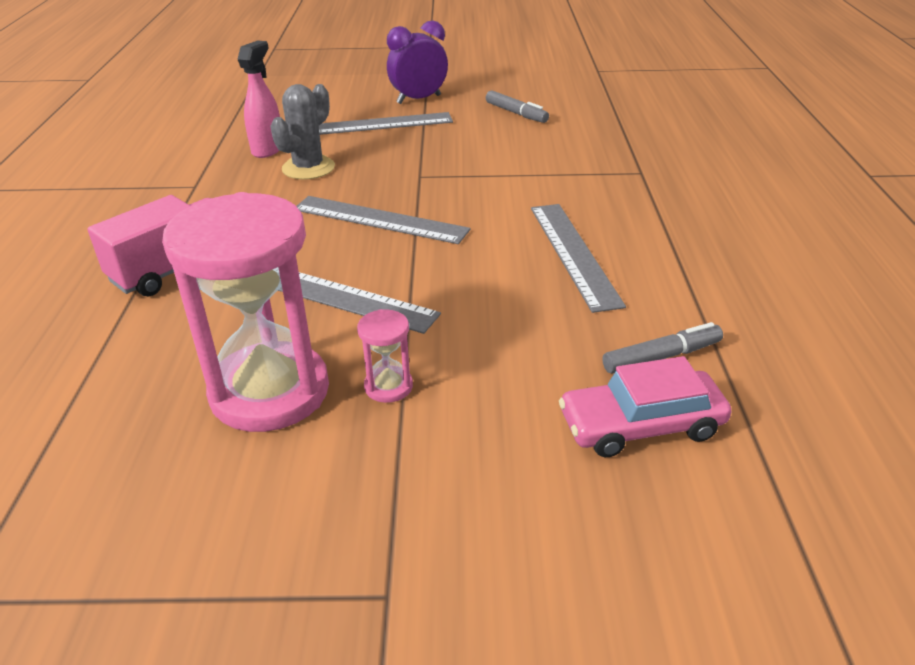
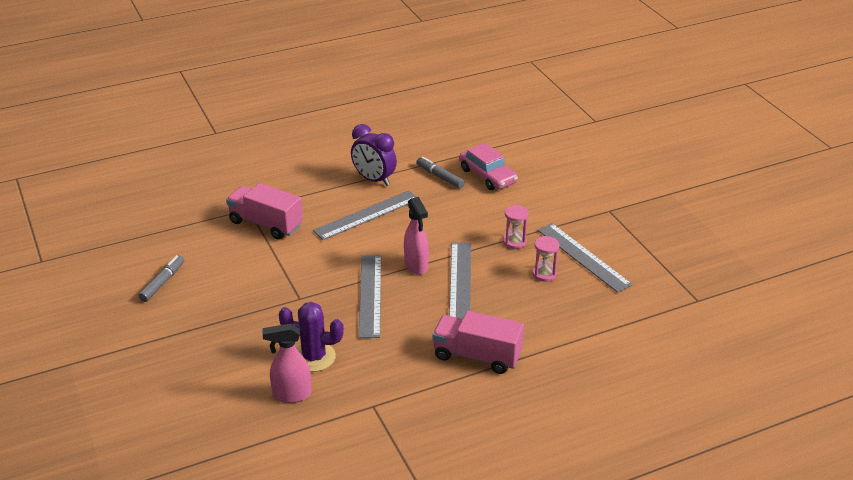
camera: 115 degrees left, 0 degrees up
pink hourglass [162,192,329,432] -> pink hourglass [533,236,559,282], size x0.41
grey cactus [270,84,335,180] -> purple cactus [279,302,344,372]
grey ruler [319,112,453,135] -> grey ruler moved to [538,223,633,293]
purple clock [387,21,448,104] -> purple clock moved to [351,124,397,186]
none -> pink truck [226,183,303,239]
none -> pink spray bottle [404,197,429,275]

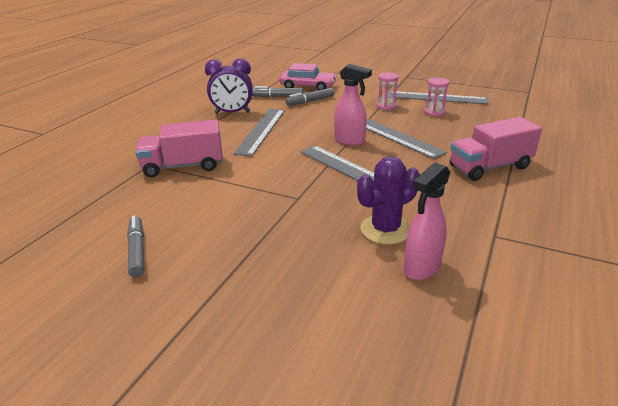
camera: 40 degrees left, 5 degrees down
none -> grey marker [285,88,334,106]

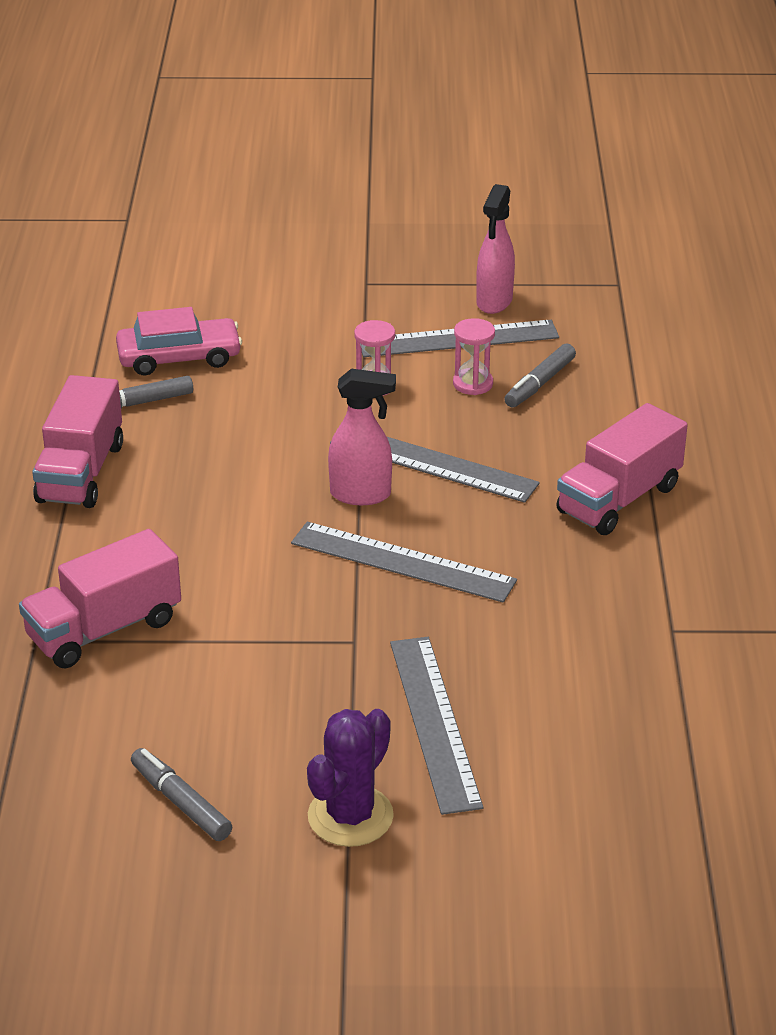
camera: 25 degrees left, 5 degrees up
purple clock [205,58,253,114] -> pink truck [32,375,123,508]
grey ruler [233,109,285,156] -> grey ruler moved to [390,637,483,815]
grey marker [285,88,334,106] -> grey marker moved to [504,344,576,408]
purple cactus [357,156,420,245] -> purple cactus moved to [307,709,394,847]
pink spray bottle [404,162,450,280] -> pink spray bottle moved to [476,184,515,314]

